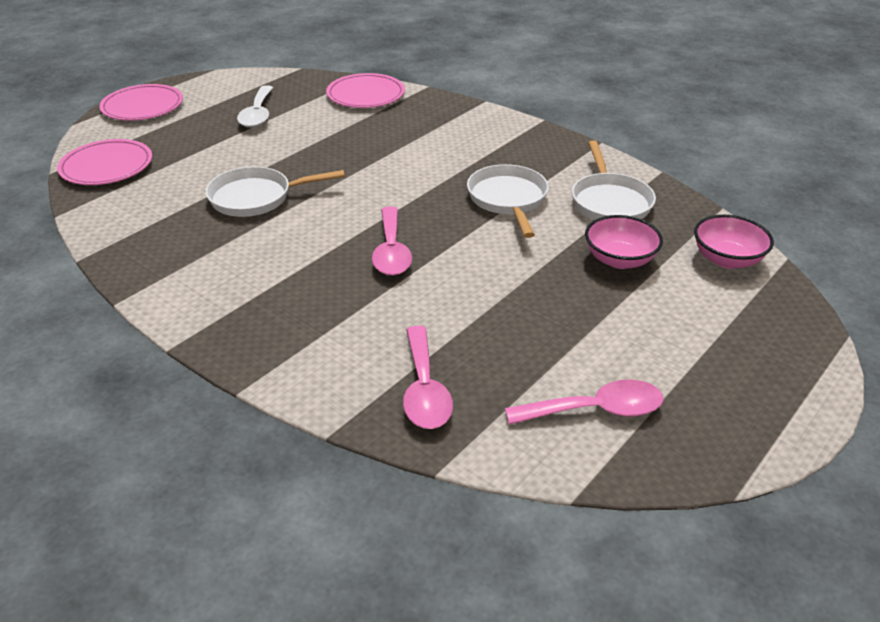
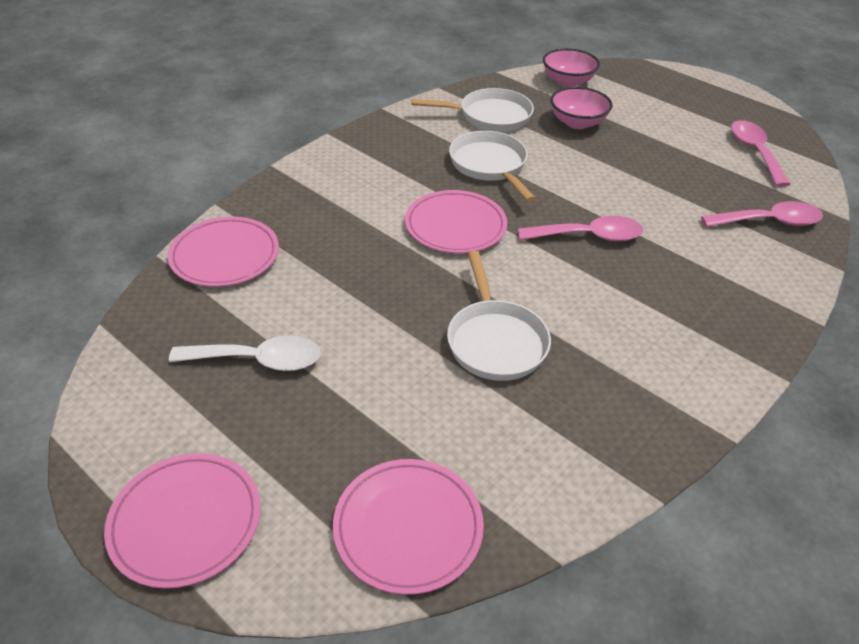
camera: 90 degrees left, 5 degrees up
white pan [467,164,549,238] -> white pan turned 75 degrees clockwise [449,131,536,202]
none -> pink plate [405,190,507,253]

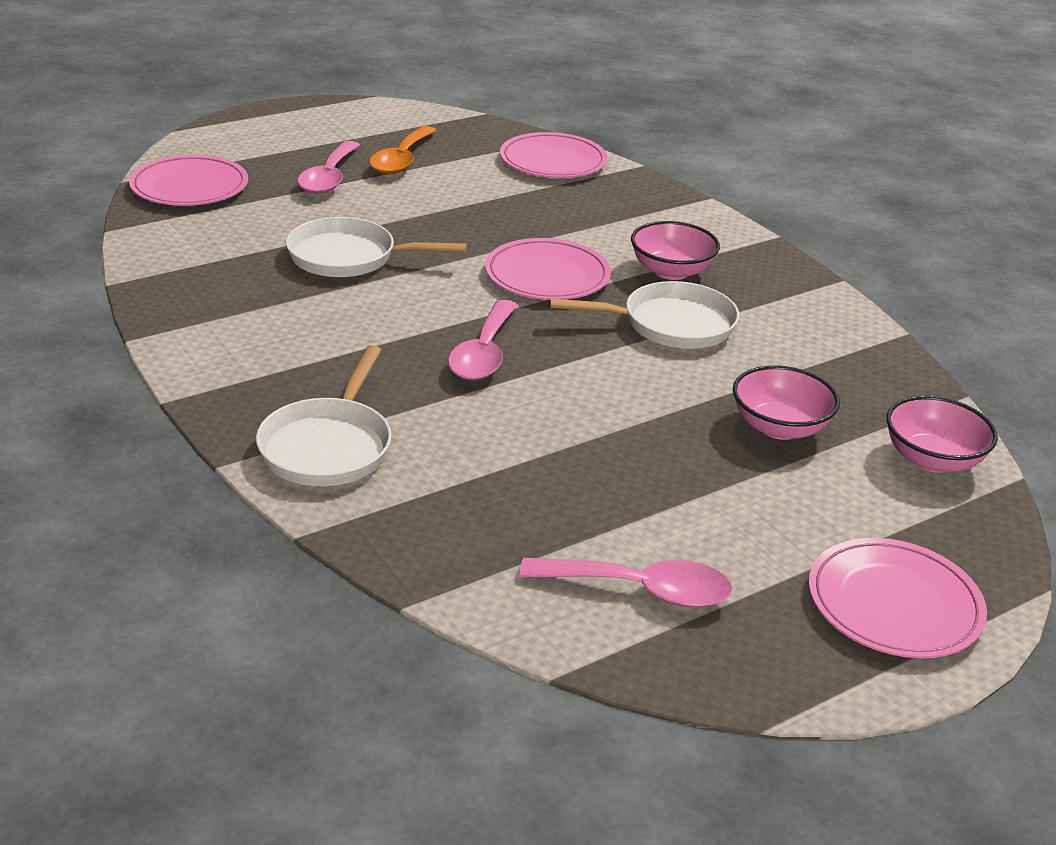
camera: 105 degrees right, 10 degrees down
pink plate [104,453,261,589] -> pink plate moved to [809,538,987,658]
white spoon [169,336,321,371] -> orange spoon [369,126,437,175]
white pan [411,88,534,132] -> white pan moved to [256,345,392,486]
pink spoon [701,201,823,227] -> pink spoon moved to [297,141,360,194]
none -> pink bowl [631,221,720,280]

